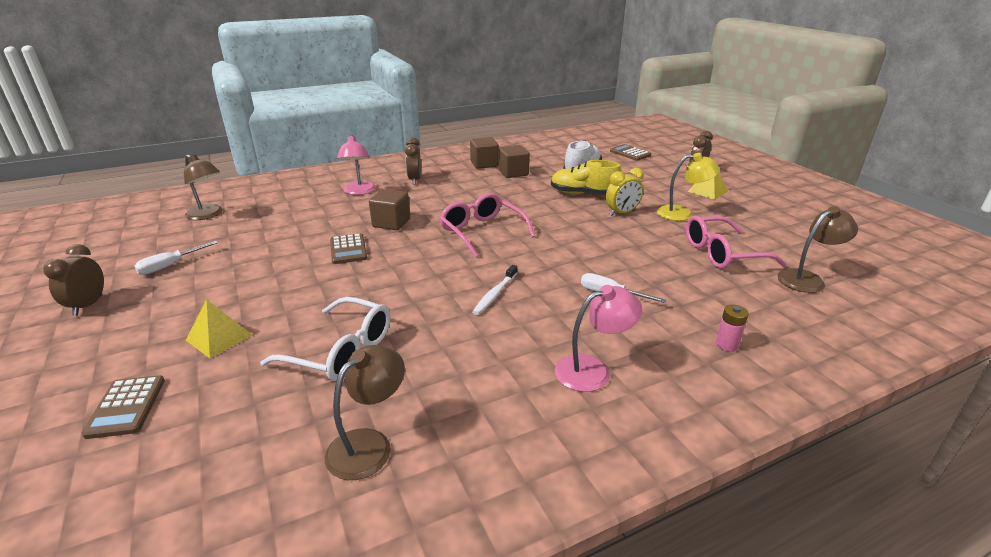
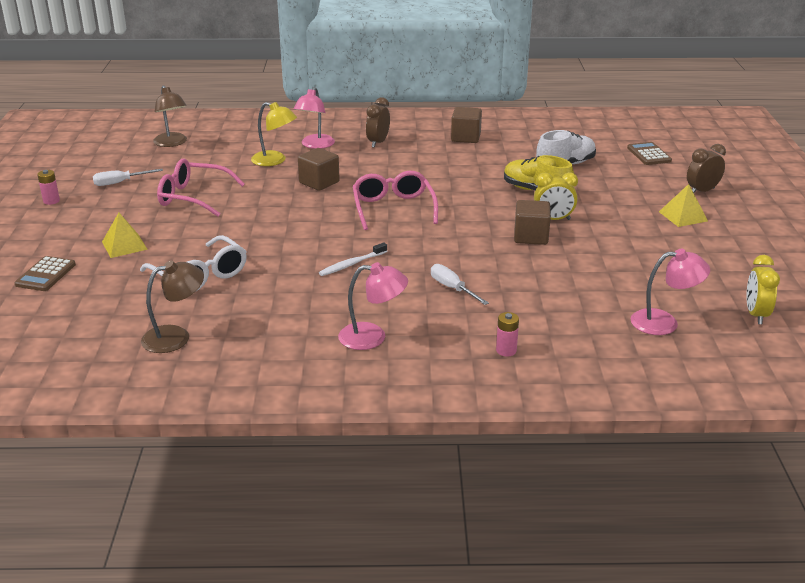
camera: 25 degrees right, 0 degrees up
brown clock [43,244,104,316] -> pink battery [37,170,60,205]
brown calculator [330,233,367,264] -> none
brown cube [498,145,530,178] -> brown cube moved to [514,200,551,245]
yellow lamp [657,153,720,221] -> yellow lamp moved to [251,102,297,166]
pink glasses [686,216,786,269] -> pink glasses moved to [157,159,245,217]
brown lamp [777,206,858,293] -> pink lamp [630,249,710,335]
none -> yellow clock [746,255,780,324]

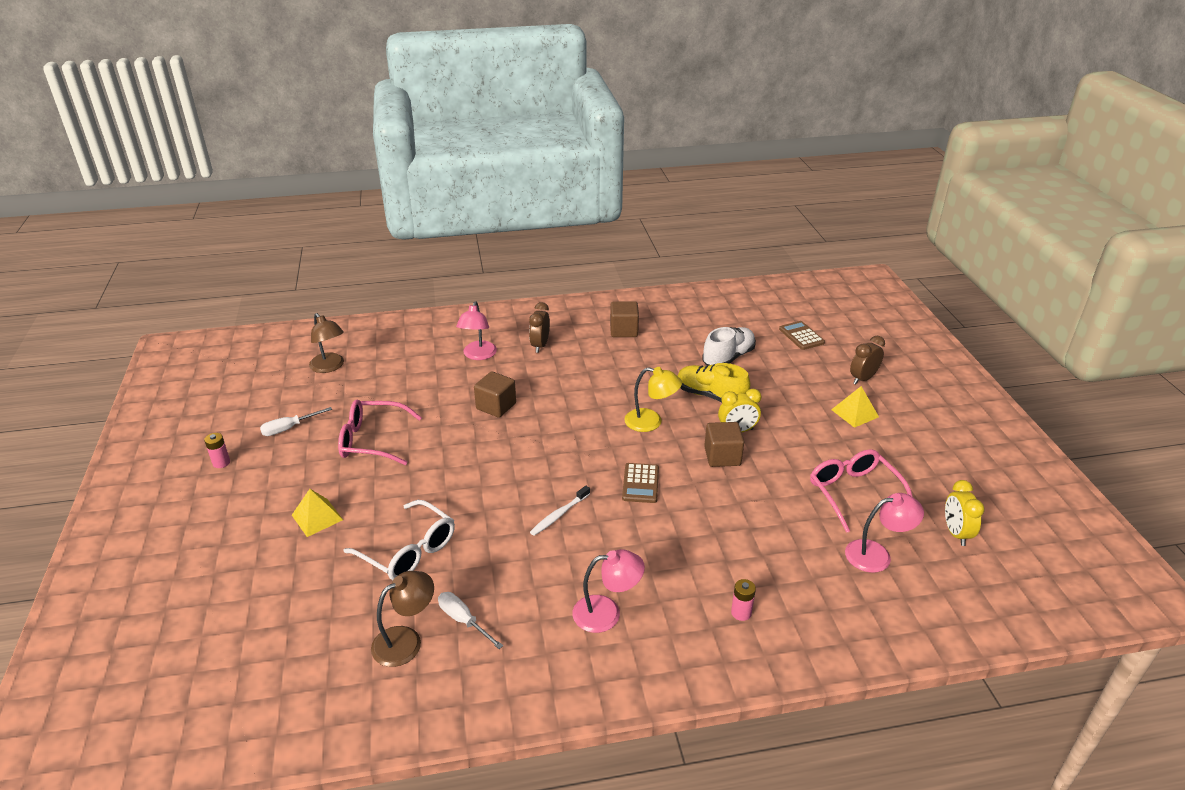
camera: 10 degrees left, 5 degrees up
brown calculator [14,256,76,291] -> brown calculator moved to [622,463,659,503]
yellow lamp [251,102,297,166] -> yellow lamp moved to [624,367,682,432]
pink glasses [353,171,438,230] -> pink glasses moved to [810,449,913,533]
white screwdriver [431,264,489,305] -> white screwdriver moved to [438,592,503,649]

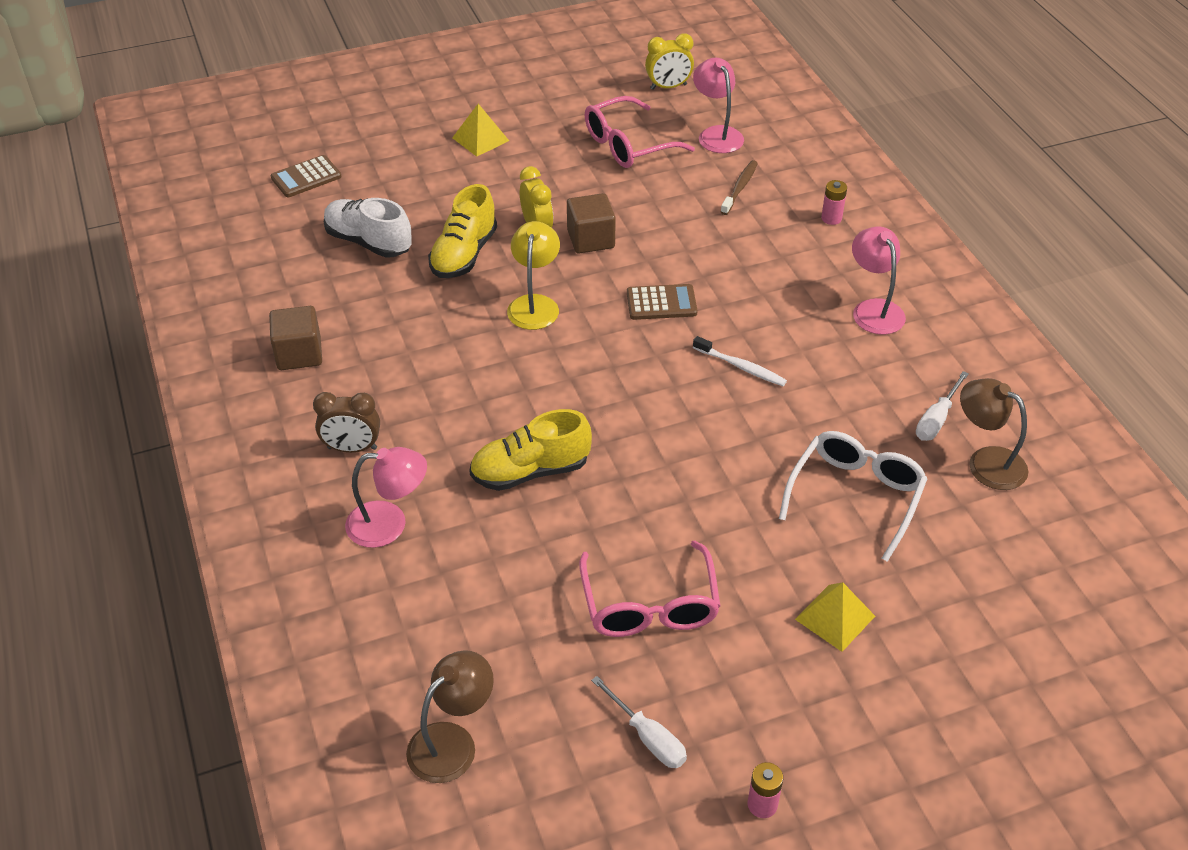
camera: 100 degrees left, 10 degrees up
brown cube [474,371,516,418] -> yellow shoe [469,409,592,491]
brown clock [850,336,885,384] -> none
none -> brown toothbrush [721,160,758,215]

